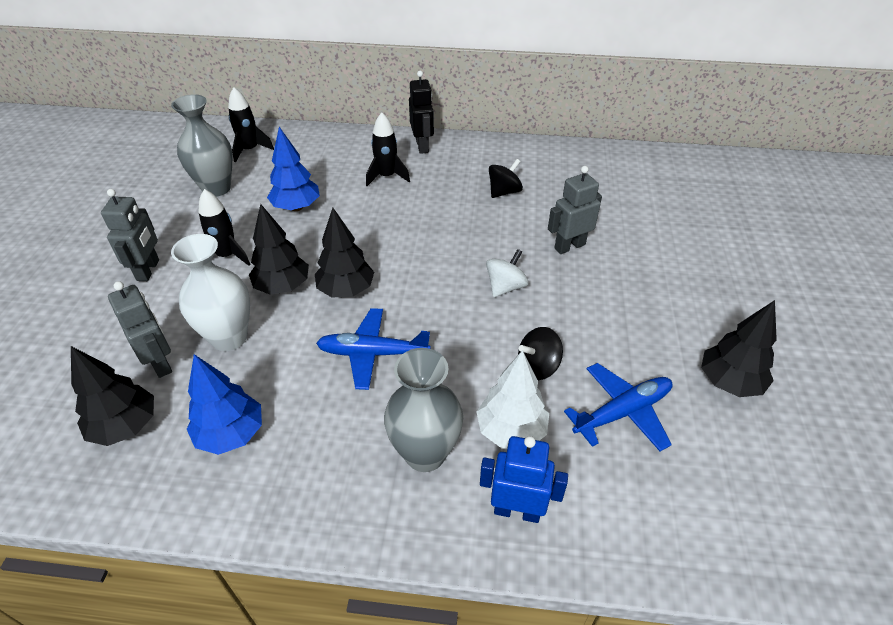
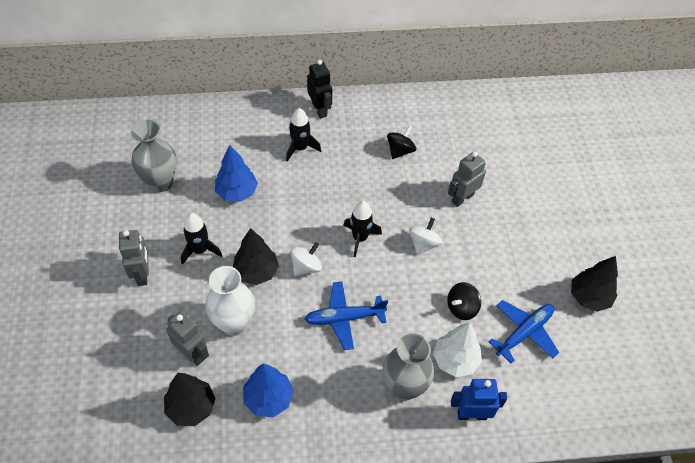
camera: 15 degrees left, 10 degrees up
black rocket [228,87,274,162] -> black rocket moved to [343,201,382,257]
black tree [315,208,374,297] -> white spinning top [290,242,322,276]

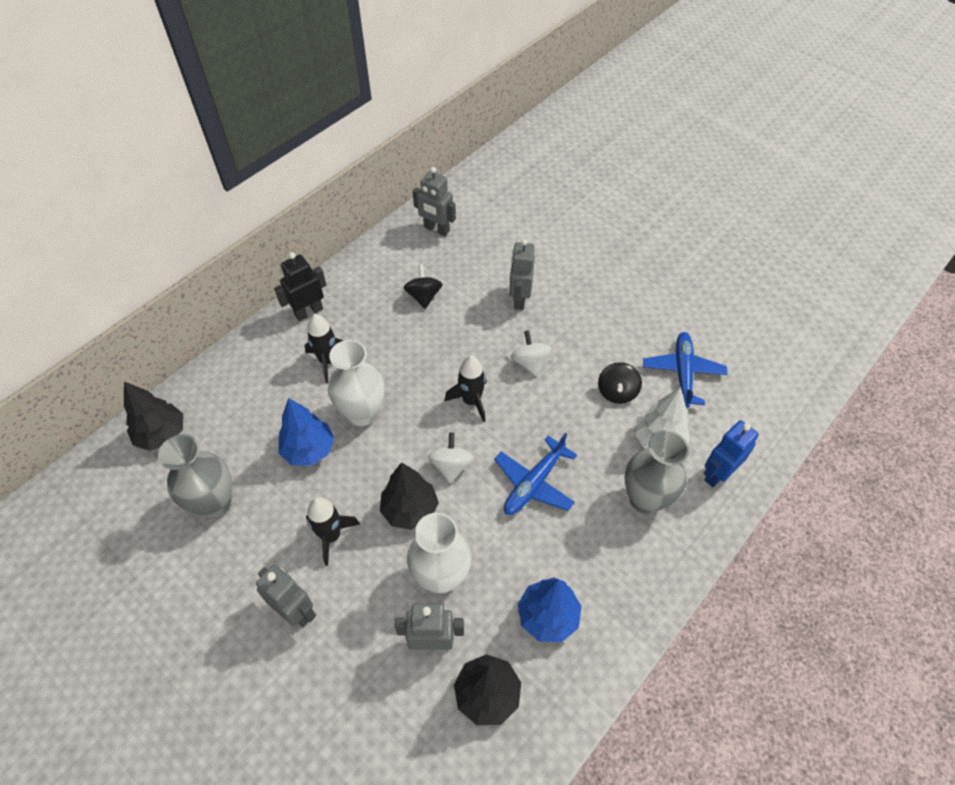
camera: 40 degrees left, 0 degrees up
black robot [307,60,332,119] -> black robot turned 60 degrees counterclockwise [274,252,326,321]
black tree [571,256,618,312] -> black tree moved to [124,381,183,451]
none -> white vase [328,340,384,426]
none -> grey robot [412,167,456,236]

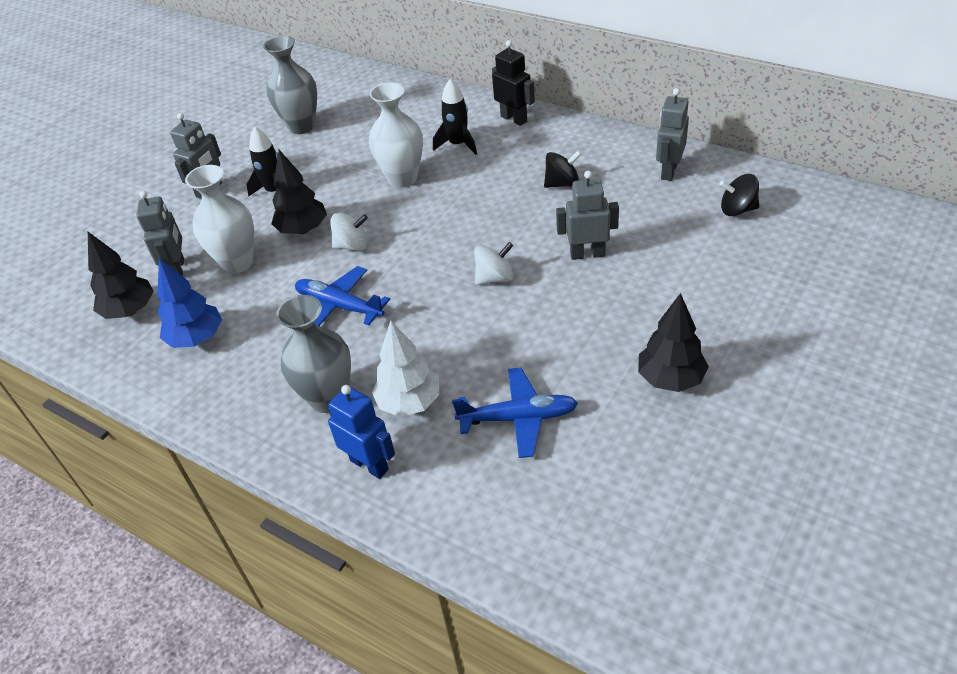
camera: 85 degrees right, 10 degrees down
black tree [124,381,183,451] -> black tree moved to [638,293,709,392]
blue tree [279,398,334,466] -> none
black rocket [444,356,487,422] -> none
black spinning top [598,362,642,404] -> black spinning top moved to [719,174,759,216]

